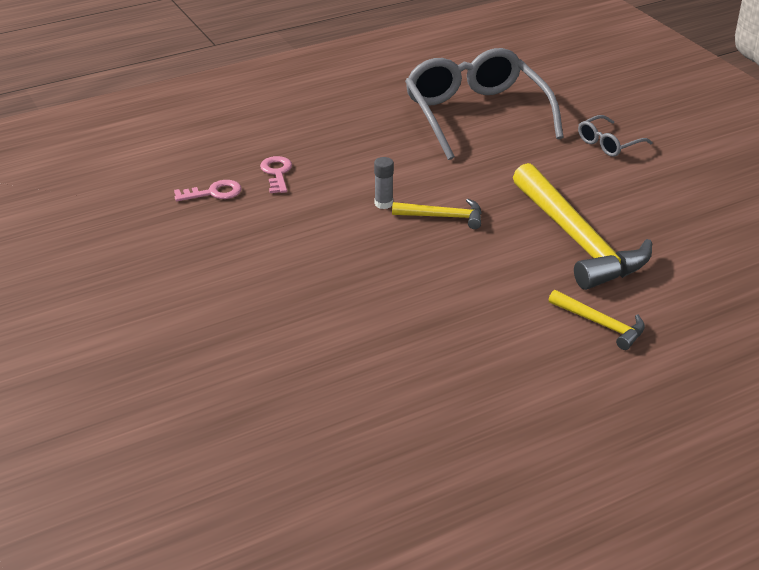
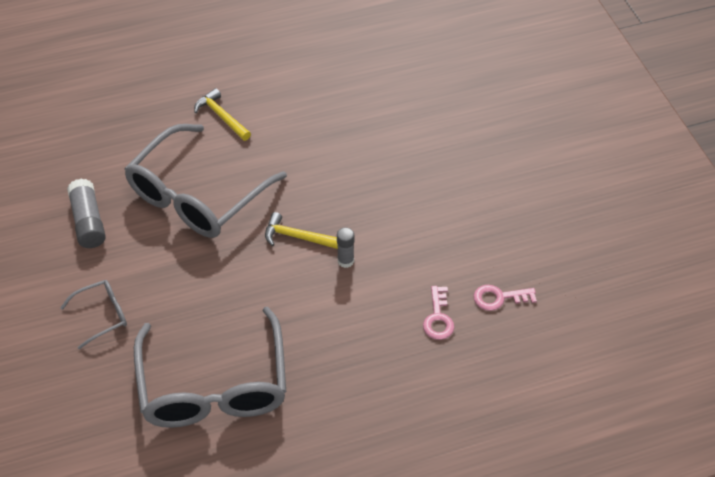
camera: 170 degrees left, 15 degrees up
yellow hammer [513,163,652,290] -> grey glasses [124,124,287,238]
none -> grey glue stick [67,179,106,248]

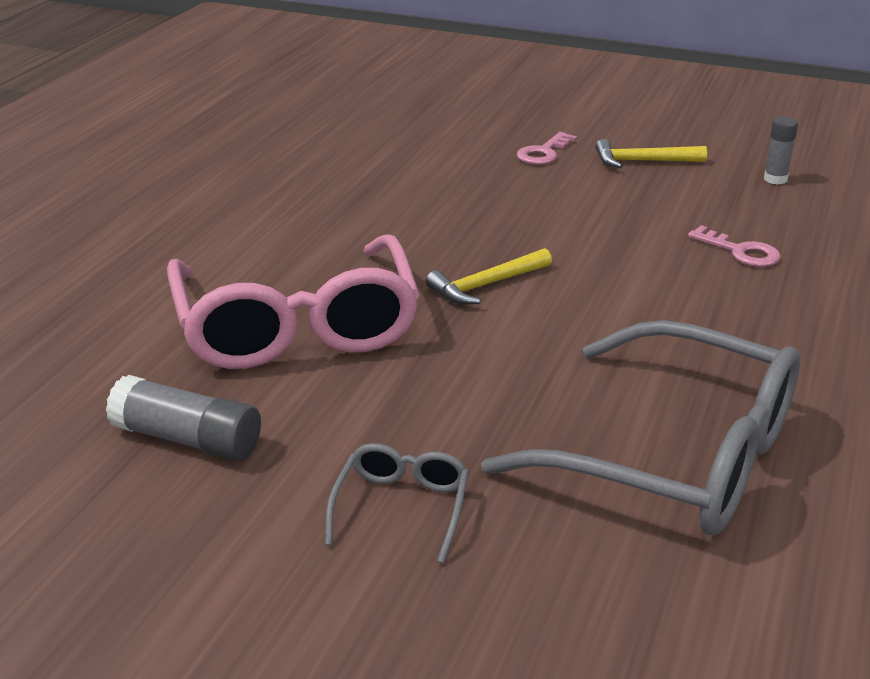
camera: 50 degrees left, 20 degrees down
grey glasses [124,124,287,238] -> pink glasses [167,234,420,369]
yellow hammer [194,88,251,141] -> yellow hammer moved to [595,139,707,168]
grey glue stick [337,227,354,268] -> grey glue stick moved to [764,116,798,185]
pink key [473,285,537,311] -> pink key moved to [517,132,577,165]

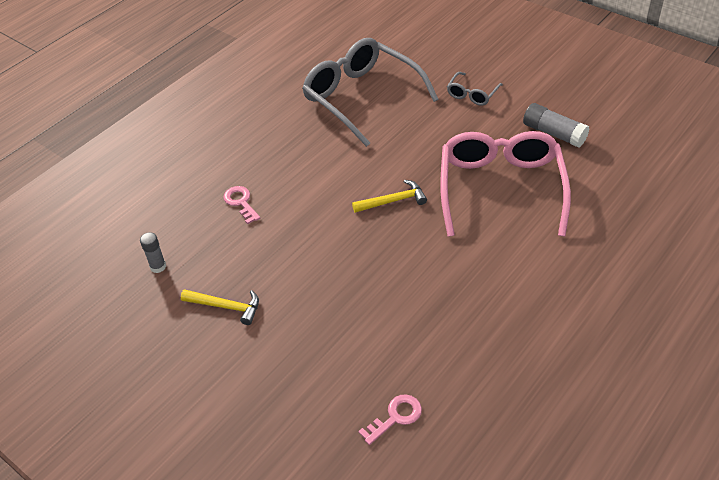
camera: 160 degrees left, 15 degrees up
pink key [517,132,577,165] -> pink key moved to [358,394,422,445]

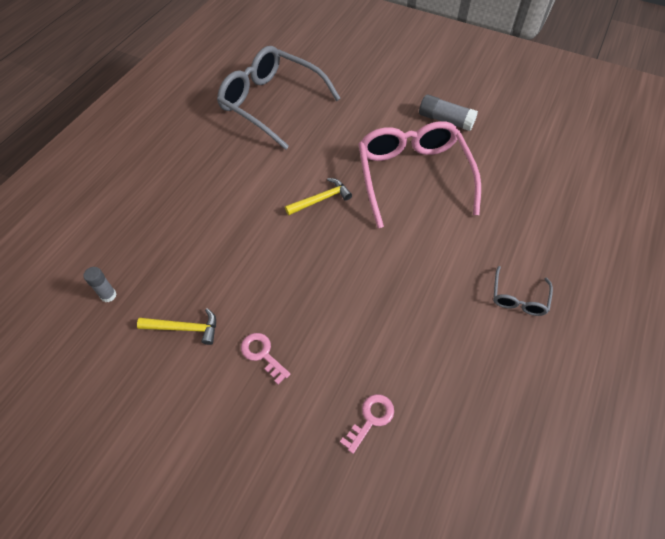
camera: 15 degrees left, 10 degrees up
pink key [223,186,261,224] -> pink key moved to [241,333,291,385]
grey glasses [447,72,503,106] -> grey glasses moved to [493,266,553,316]

